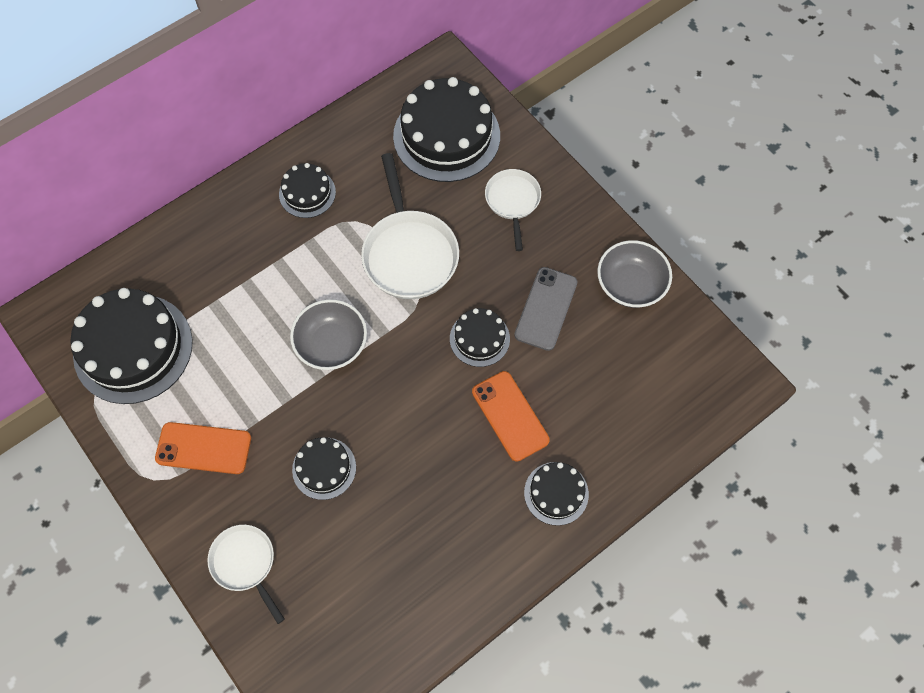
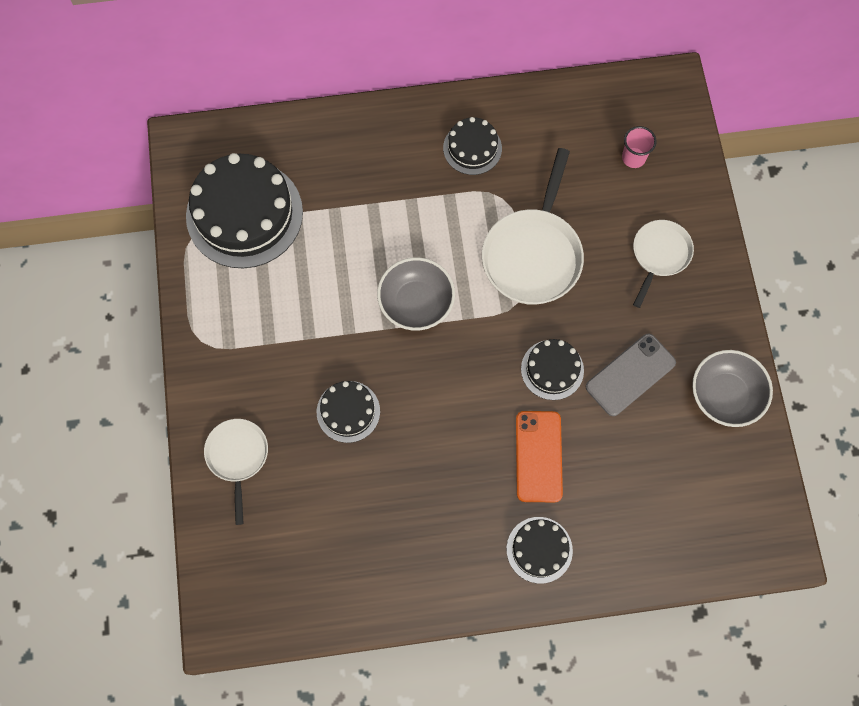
camera: 30 degrees right, 5 degrees up
orange phone [155,422,251,474] -> none
black cake [393,77,500,182] -> pink cup [622,126,656,168]

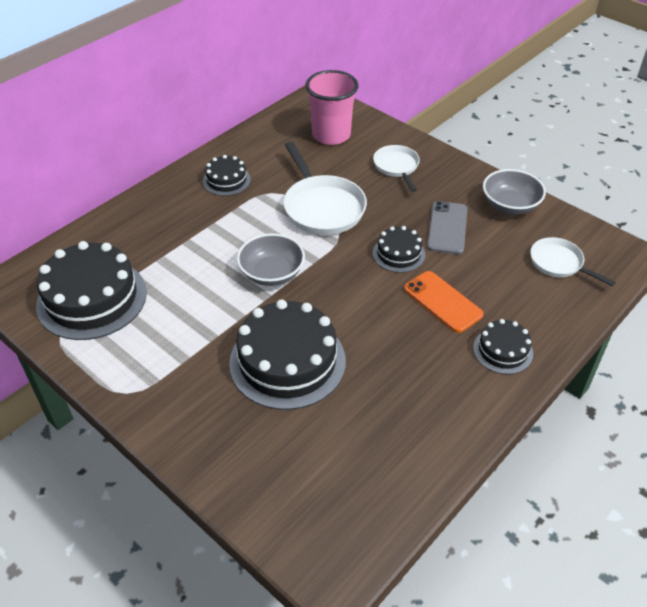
camera: 40 degrees left, 25 degrees down
white pan [204,419,268,525] -> white pan moved to [530,237,616,286]
black cake [317,381,380,443] -> black cake [229,300,346,410], size x1.94
pink cup [622,126,656,168] -> pink cup [305,70,358,145], size x2.11

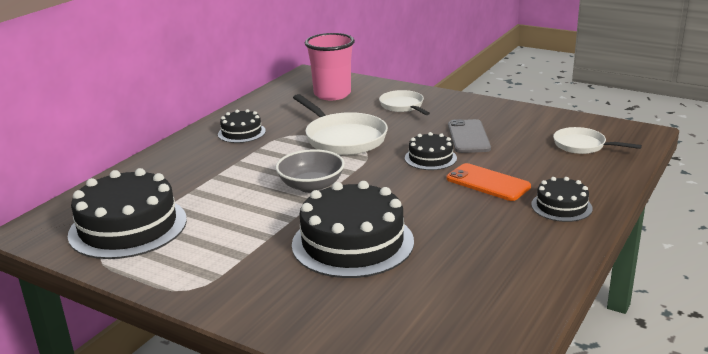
camera: 10 degrees left, 20 degrees down
grey bowl [483,169,546,214] -> none

